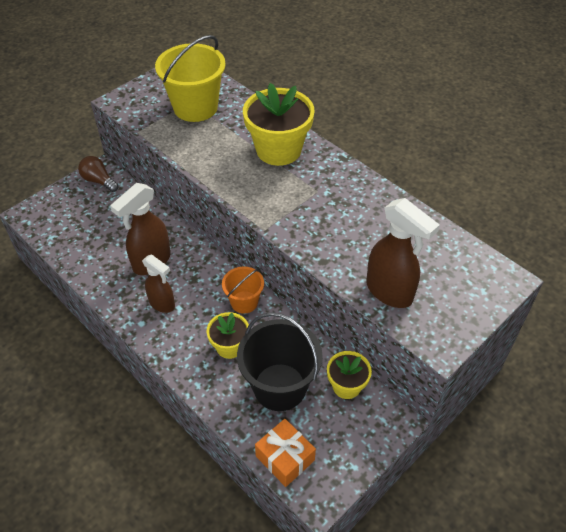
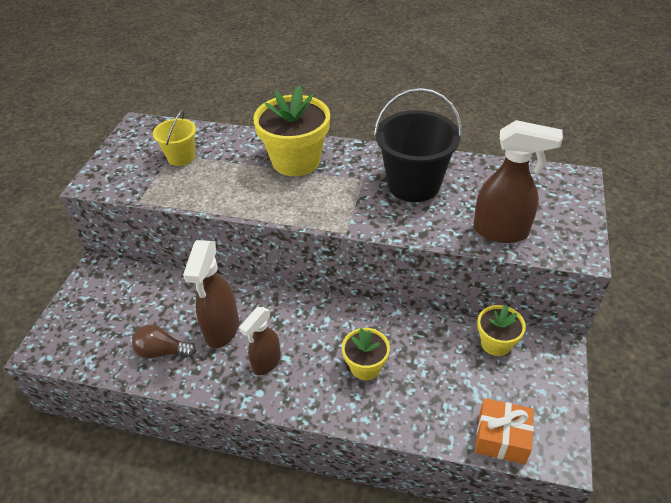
camera: 30 degrees left, 5 degrees down
brown light bulb [78,156,119,192] -> brown light bulb moved to [132,325,196,359]
brown spray bottle [142,254,175,313] -> brown spray bottle turned 120 degrees clockwise [239,307,281,375]
yellow bucket [155,35,226,122] -> yellow bucket [153,110,196,166], size x0.56
orange bucket [222,267,264,314] -> none
black bucket [237,312,323,411] -> black bucket moved to [374,88,462,202]

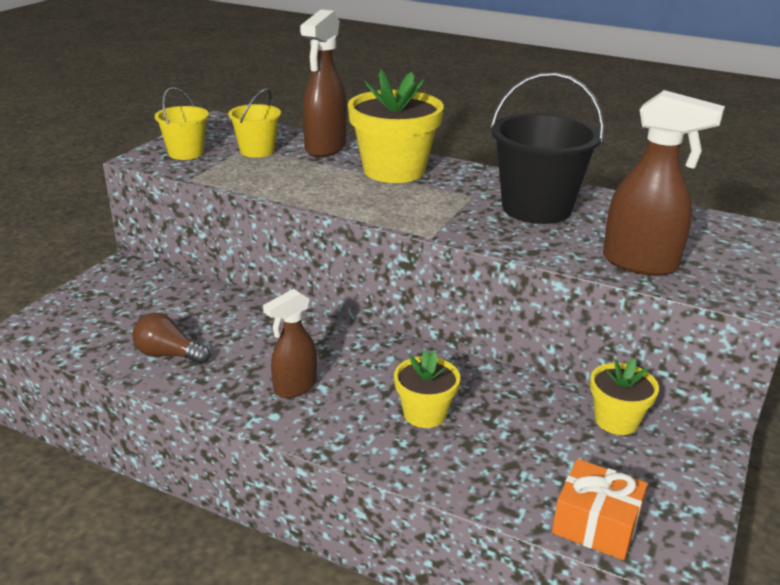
camera: 10 degrees right, 15 degrees down
brown spray bottle [183,240,239,348] -> brown spray bottle moved to [300,9,347,157]
none -> yellow bucket [155,87,209,160]

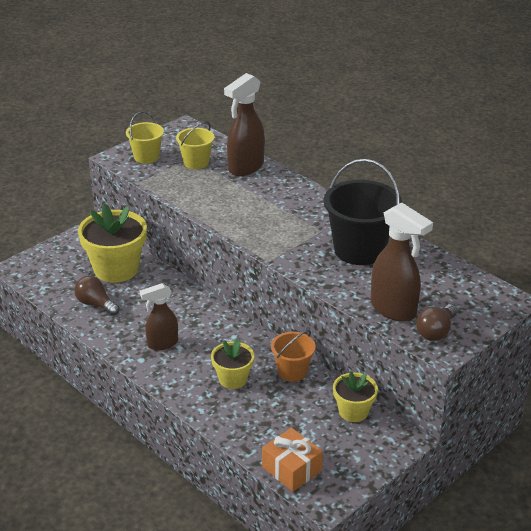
camera: 20 degrees right, 5 degrees up
yellow flower pot [348,69,444,183] -> yellow flower pot moved to [78,204,147,283]
none -> orange bucket [271,330,316,382]
none -> brown light bulb [416,304,457,341]

